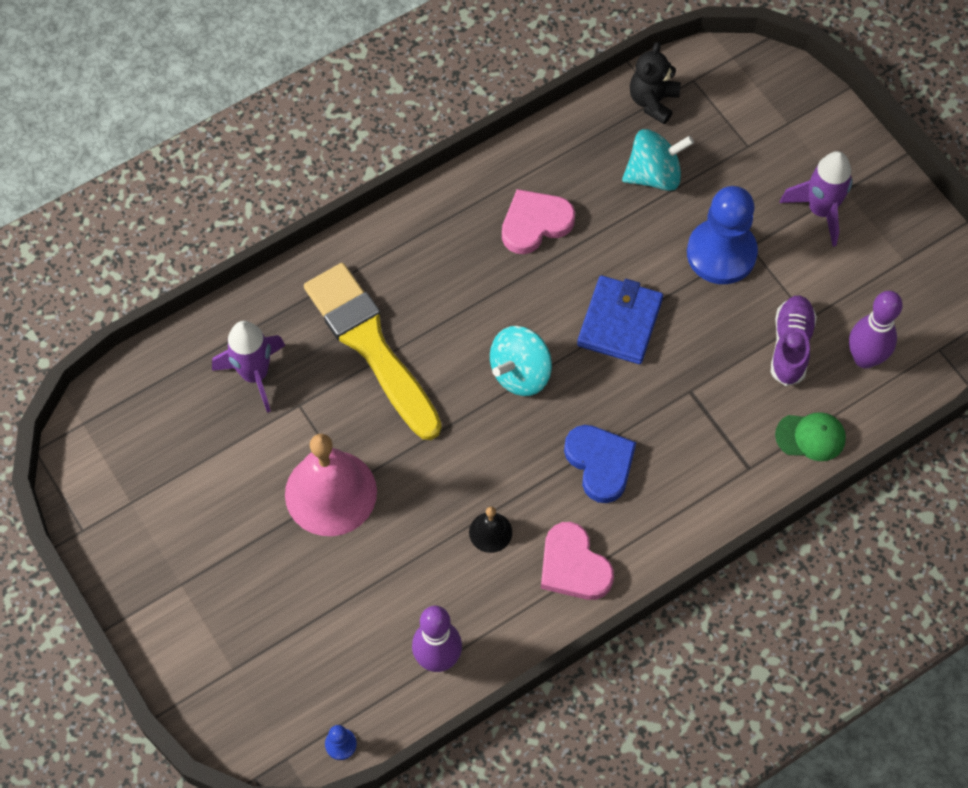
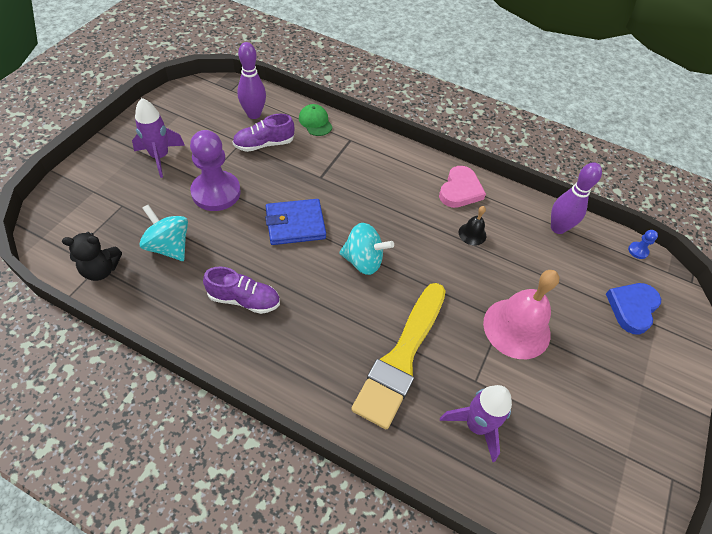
camera: 125 degrees left, 10 degrees down
pink heart [502,189,575,254] -> purple shoe [203,266,280,314]
blue heart [564,425,636,503] -> blue heart moved to [606,283,661,335]
blue pawn [687,186,758,284] -> purple pawn [190,130,241,211]

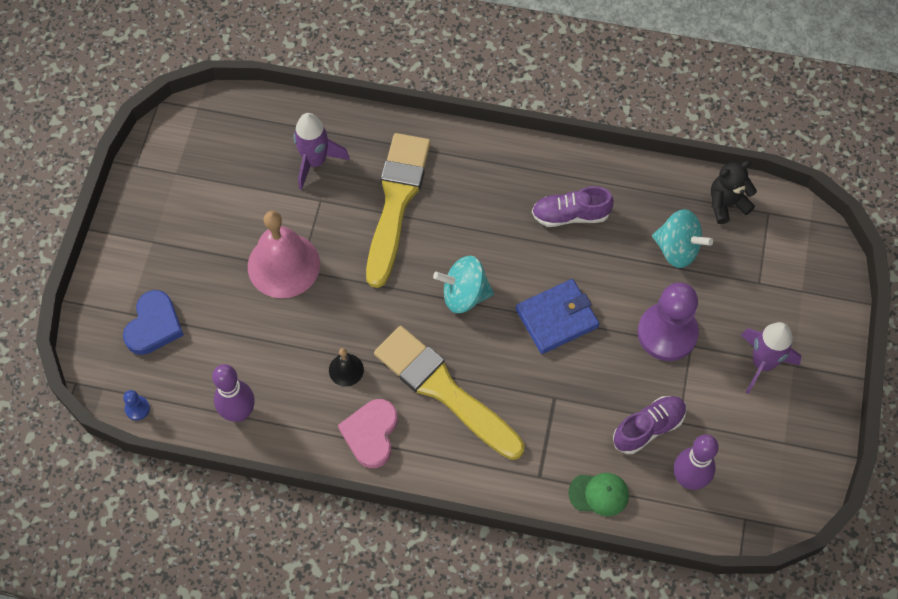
camera: 170 degrees right, 10 degrees up
green cap [299,104,333,136] -> green cap turned 45 degrees counterclockwise [568,473,629,516]
none -> yellow brush [374,326,524,460]

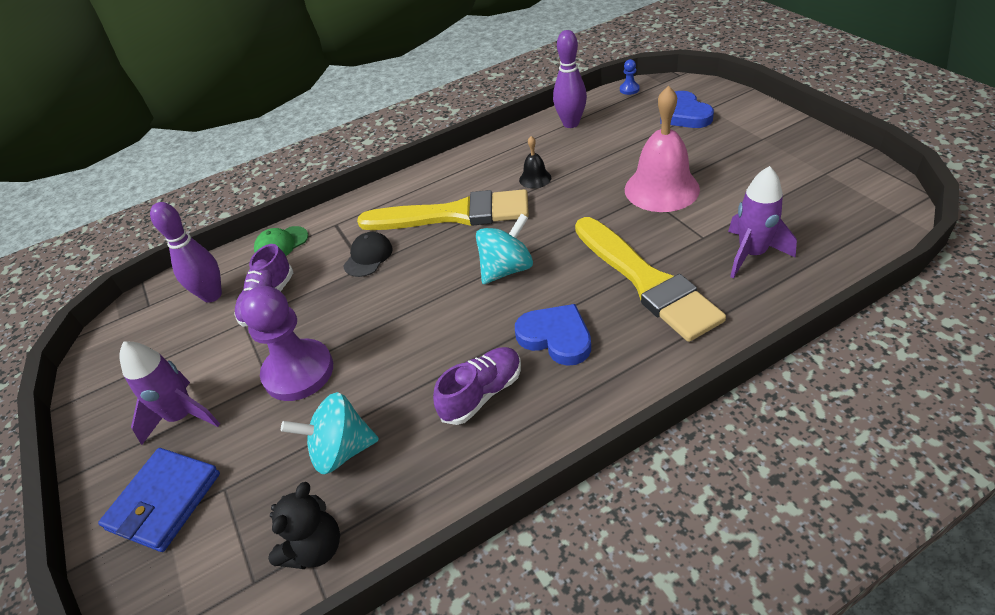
camera: 145 degrees right, 20 degrees down
pink heart [338,399,398,468] -> none
blue wallet [516,279,600,354] -> blue wallet moved to [98,448,220,552]
none -> black cap [343,232,393,277]
none -> blue heart [515,304,591,366]

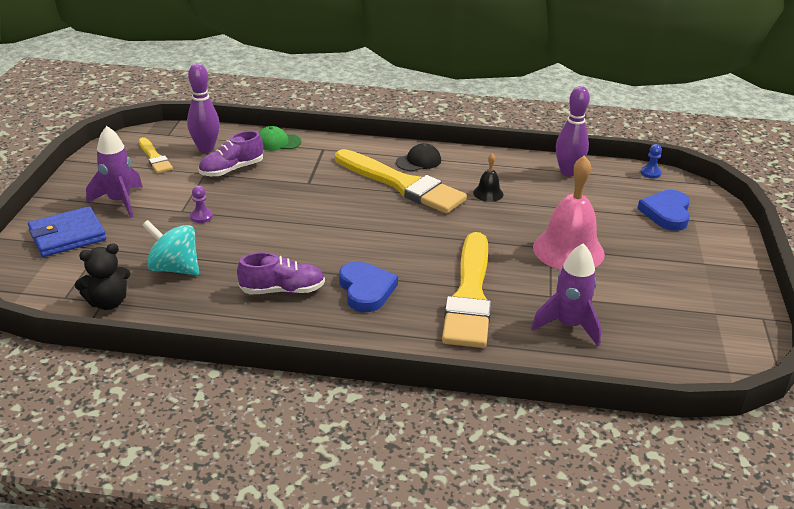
camera: 30 degrees right, 10 degrees down
purple pawn [240,286,333,401] -> purple pawn [190,186,213,223], size x0.40
black cap [343,232,393,277] -> black cap moved to [396,143,441,171]
turquoise spinning top [476,214,533,284] -> none
none -> yellow brush [139,137,173,173]

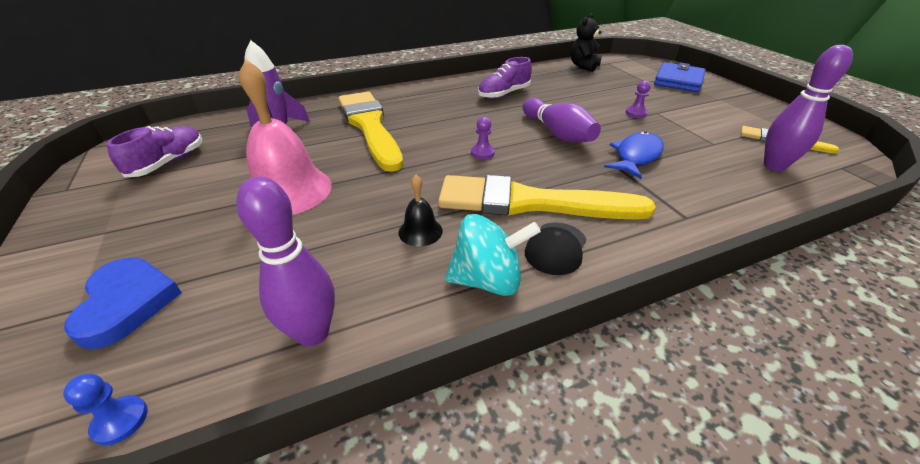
camera: 150 degrees right, 5 degrees up
purple rocket [86,126,143,218] -> none
turquoise spinning top [142,220,199,275] -> turquoise spinning top moved to [445,214,541,296]
purple shoe [199,131,263,177] -> purple shoe moved to [107,126,202,178]
green cap [259,126,302,151] -> none
blue heart [339,261,398,312] -> none
none -> purple pawn [471,117,495,159]
none -> purple bowling pin [523,98,601,142]
none -> blue fish [604,131,664,179]

